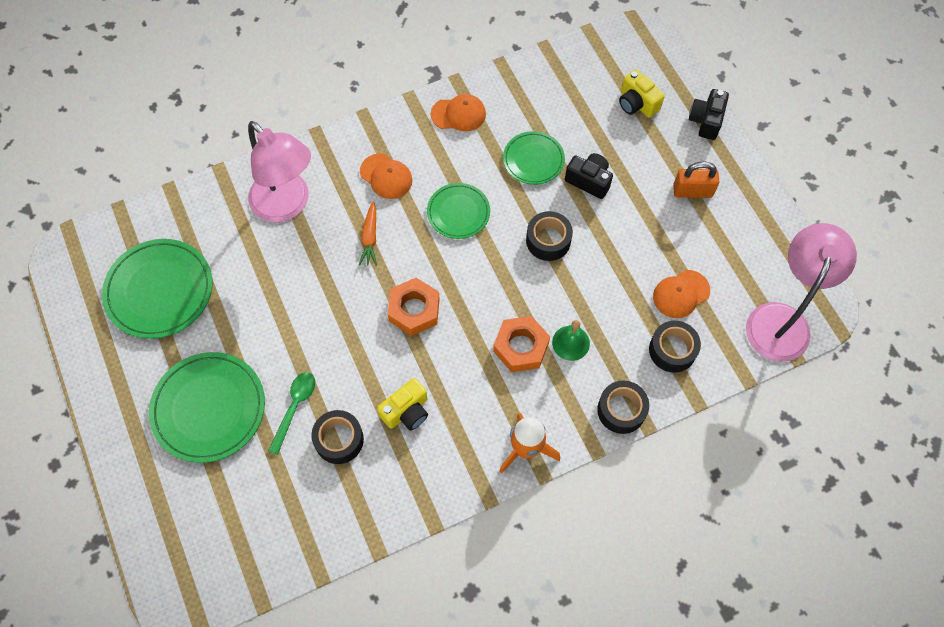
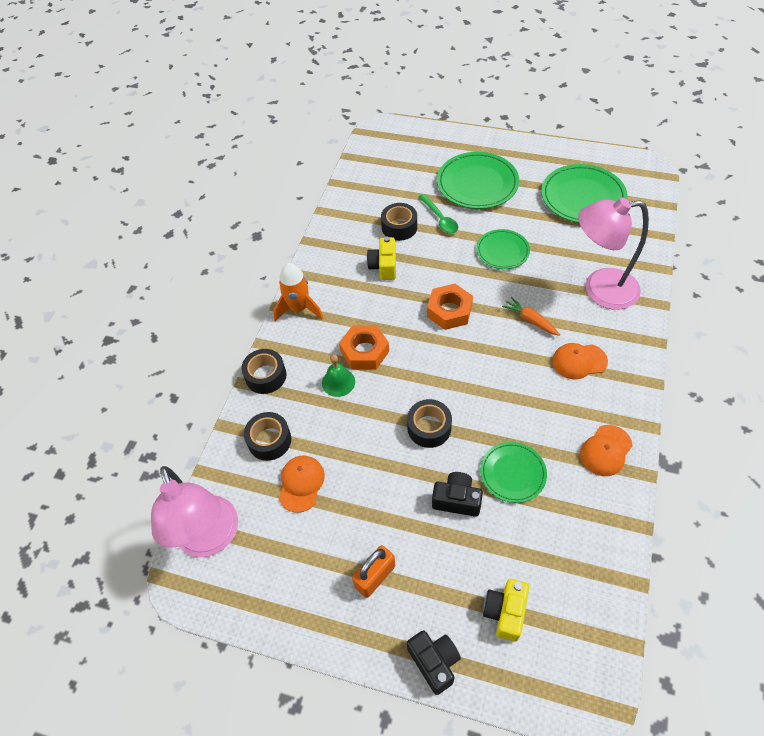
camera: 135 degrees right, 10 degrees down
green plate [427,183,490,239] -> green plate moved to [476,229,530,269]
black camera [565,153,613,199] -> black camera turned 150 degrees counterclockwise [432,472,483,517]
yellow camera [619,69,665,118] -> yellow camera turned 75 degrees counterclockwise [483,579,529,642]

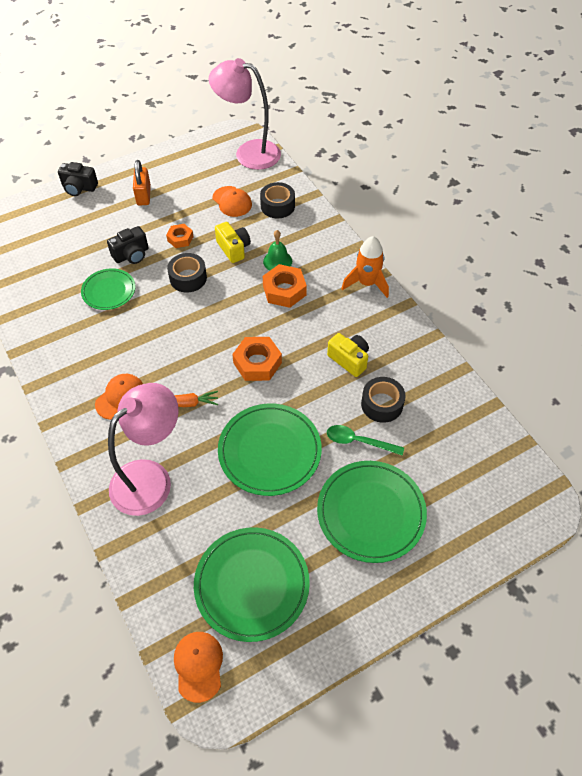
camera: 130 degrees right, 0 degrees up
black tape [241,349,286,394] -> none
green plate [476,229,530,269] -> green plate [218,404,322,496], size x1.66
yellow camera [483,579,529,642] -> yellow camera moved to [215,222,251,263]
orange cap [580,425,633,476] -> orange cap moved to [174,632,223,703]
none -> orange nut [166,224,194,248]

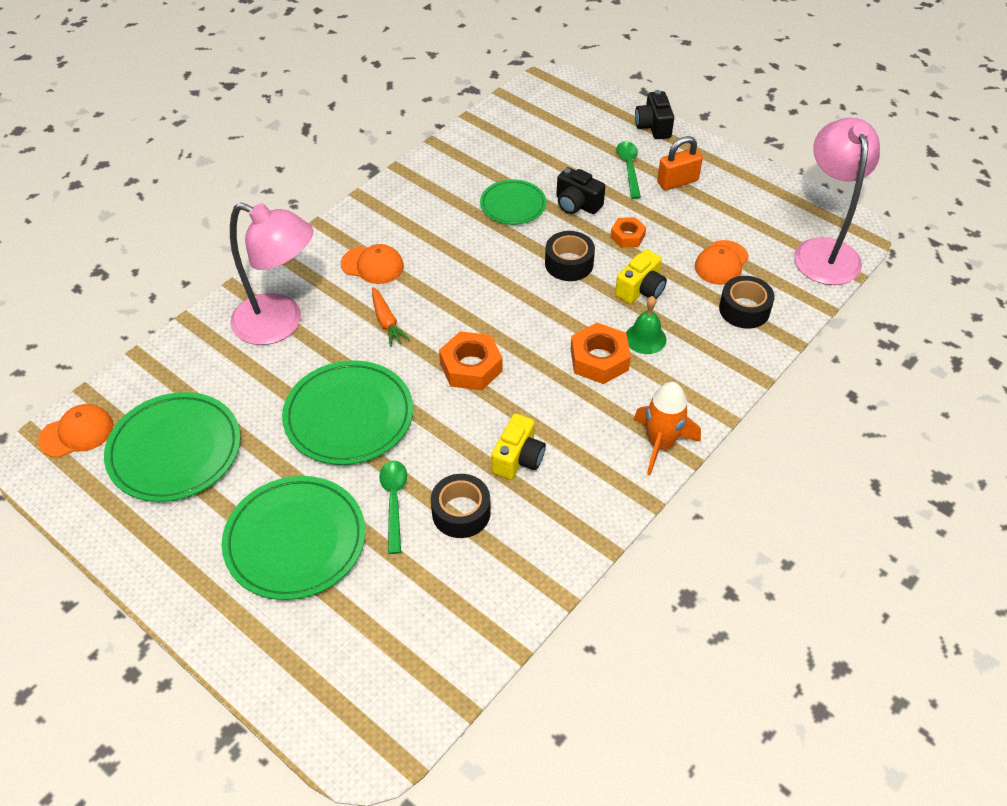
camera: 70 degrees right, 5 degrees down
none -> green spoon [616,141,641,199]

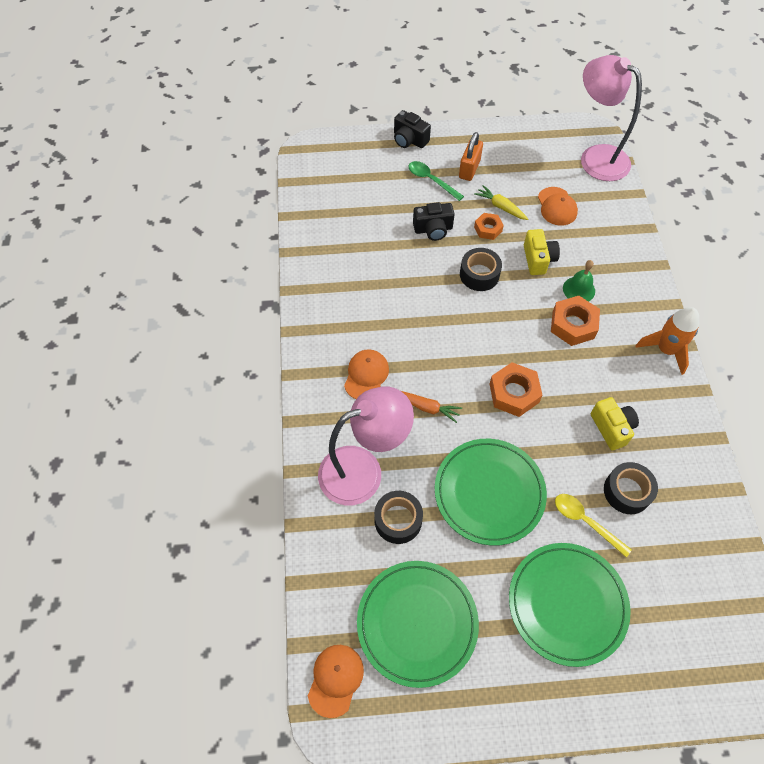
camera: 45 degrees left, 10 degrees up
orange cap [341,244,404,284] -> orange cap turned 45 degrees counterclockwise [344,349,389,399]
green spoon [379,460,407,554] -> yellow spoon [555,494,632,557]
green plate [480,180,546,225] -> none
black tape [719,276,775,329] -> black tape moved to [374,491,423,544]
none -> yellow carrot [474,185,528,220]

